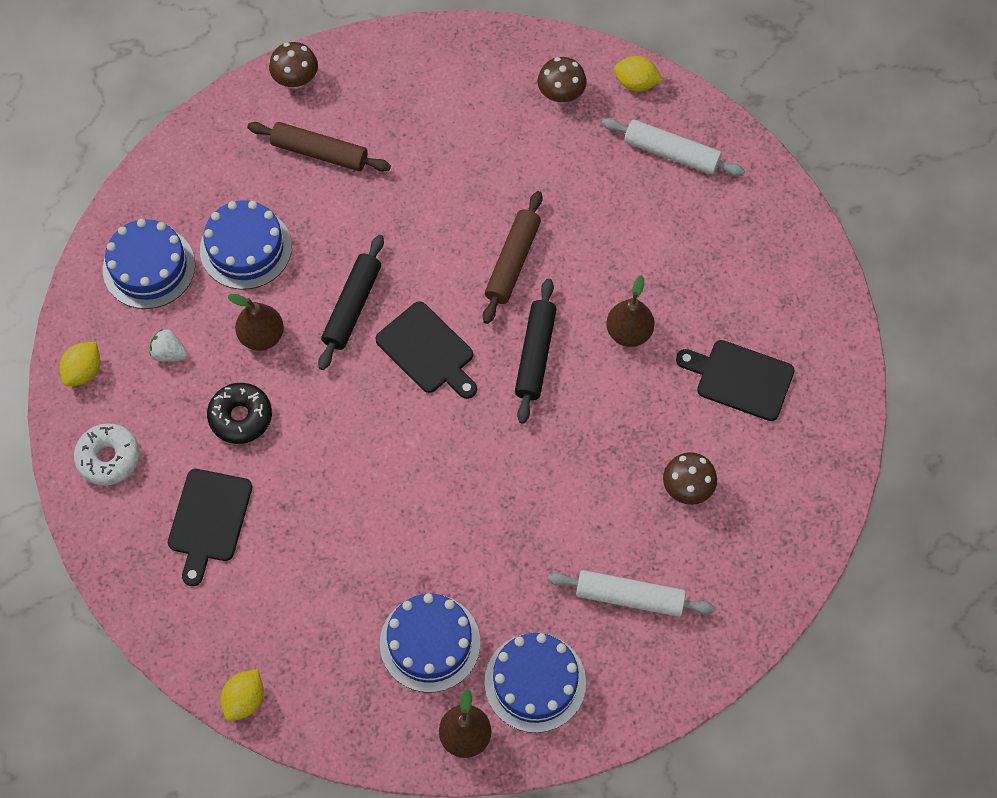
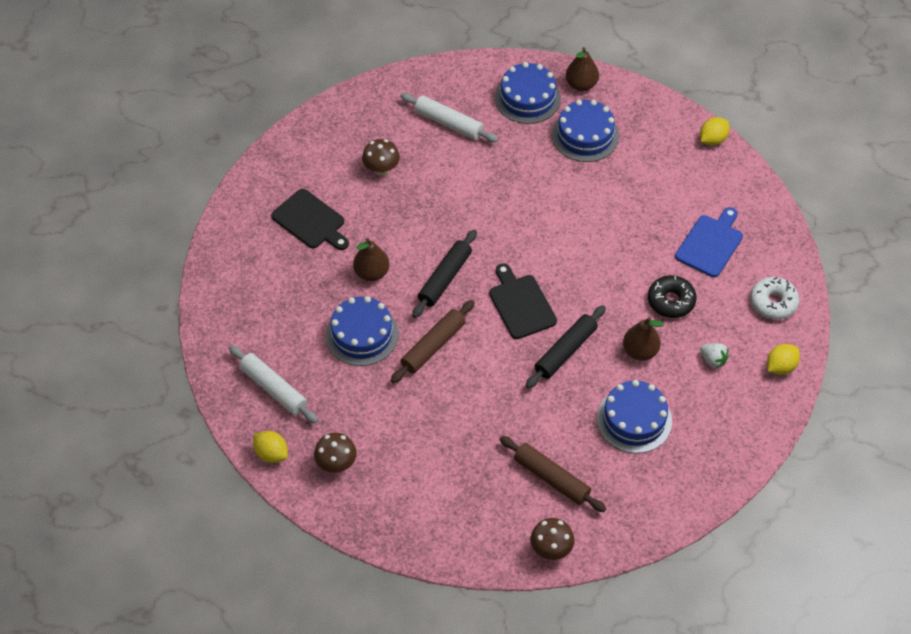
camera: 160 degrees left, 10 degrees down
blue cake [103,219,195,309] -> blue cake moved to [326,296,399,366]
black cutting board [168,469,252,586] -> blue cutting board [675,207,743,277]

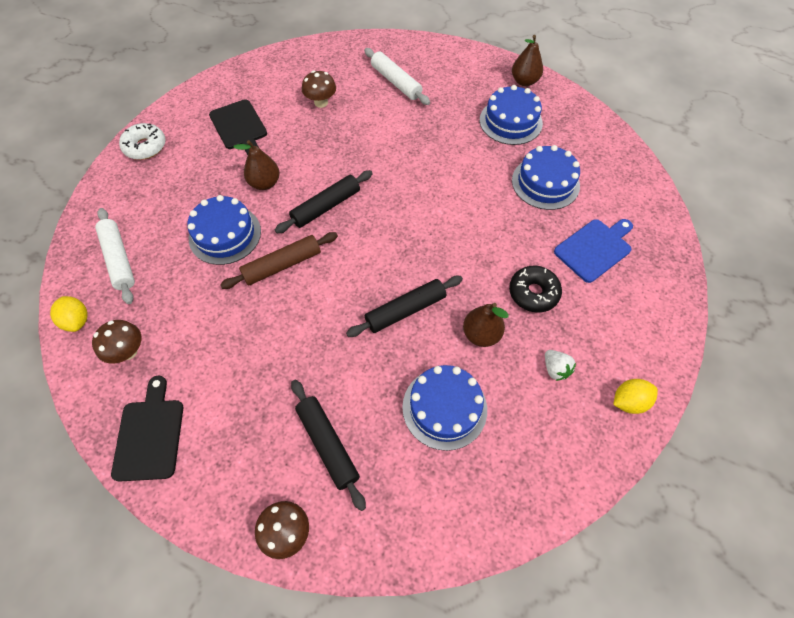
camera: 20 degrees right, 5 degrees up
black cutting board [489,263,557,339] -> black cutting board moved to [111,376,183,482]
blue cake [495,62,561,124] -> blue cake moved to [512,145,580,210]
brown rolling pin [500,436,606,512] -> black rolling pin [291,380,366,511]
yellow lemon [700,117,730,145] -> none
white donut [750,277,799,320] -> white donut moved to [119,123,166,160]

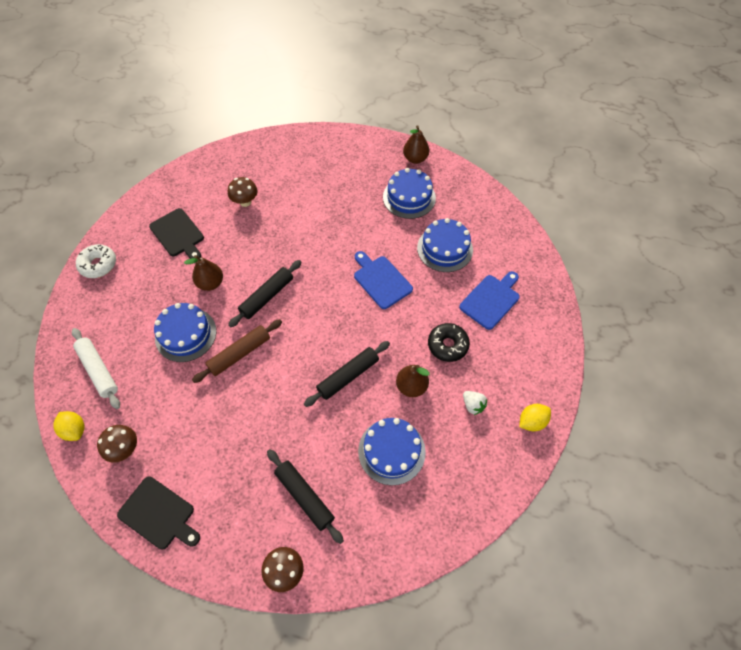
camera: 10 degrees left, 0 degrees up
black cutting board [111,376,183,482] -> black cutting board turned 135 degrees clockwise [117,477,200,550]
white rolling pin [364,48,430,105] -> none
none -> blue cutting board [354,251,413,309]

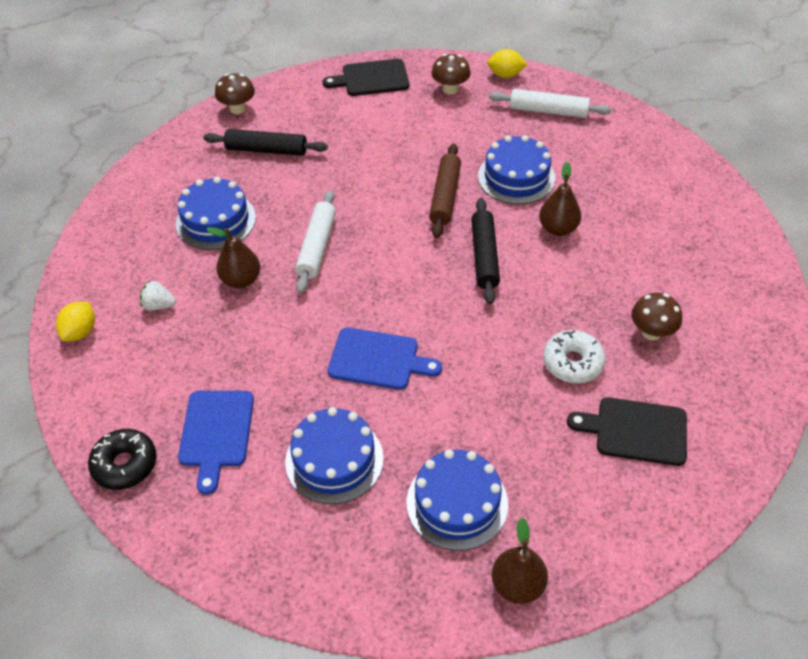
camera: 140 degrees right, 10 degrees down
white donut [76,244,116,278] -> white donut moved to [543,330,606,383]
black cutting board [149,208,204,259] -> black cutting board moved to [567,397,687,466]
black rolling pin [304,341,390,407] -> white rolling pin [295,190,336,293]
black donut [428,323,470,362] -> black donut moved to [88,429,156,490]

